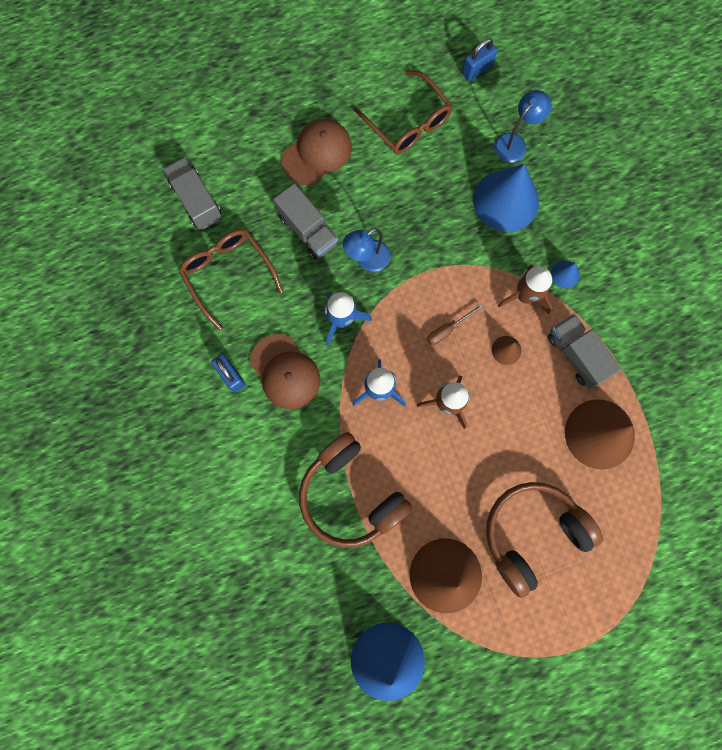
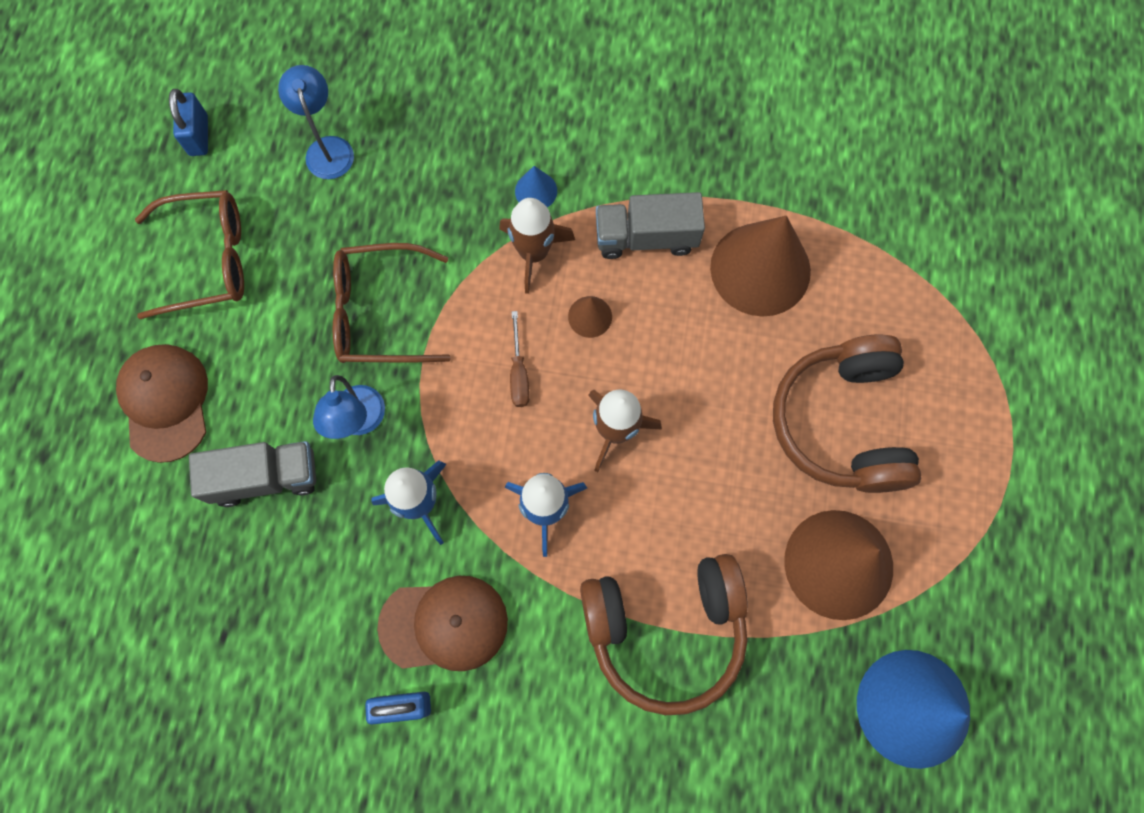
camera: 60 degrees left, 5 degrees down
grey truck [163,157,222,230] -> none
brown glasses [179,229,283,330] -> brown glasses moved to [333,243,451,363]
blue cone [473,164,539,232] -> none

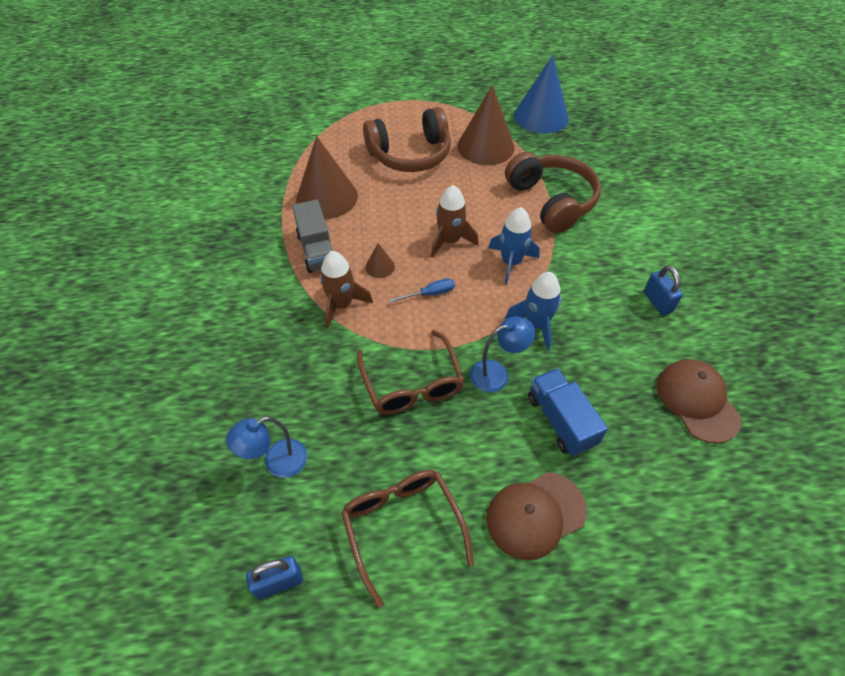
camera: 105 degrees left, 20 degrees down
grey truck [189,441,316,507] -> blue truck [528,368,608,456]
brown cap [377,576,508,671] -> brown cap moved to [656,359,742,443]
brown screwdriver [510,311,530,407] -> blue screwdriver [389,278,455,303]
blue cone [515,166,557,207] -> none

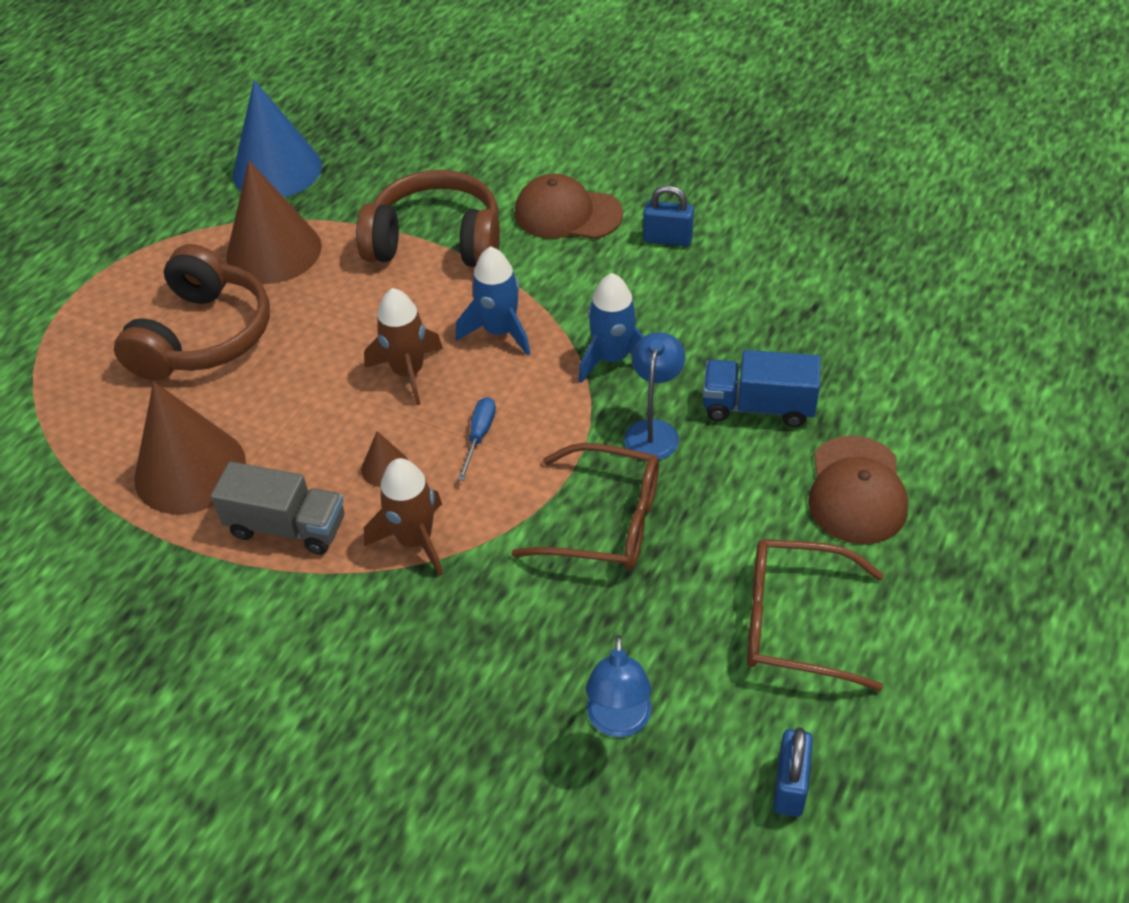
camera: 55 degrees left, 5 degrees down
brown cap [656,359,742,443] -> brown cap moved to [514,174,623,239]

